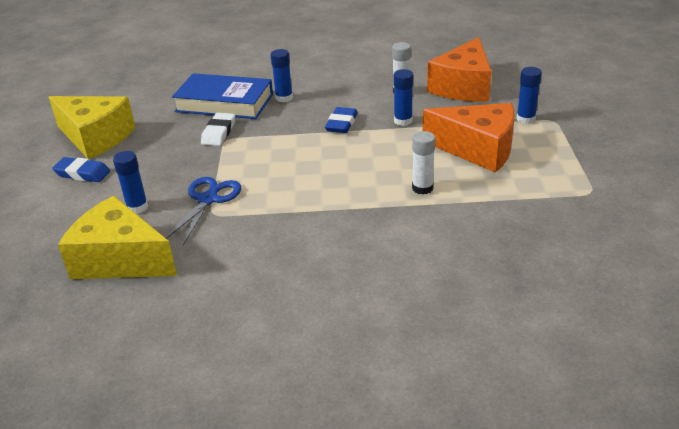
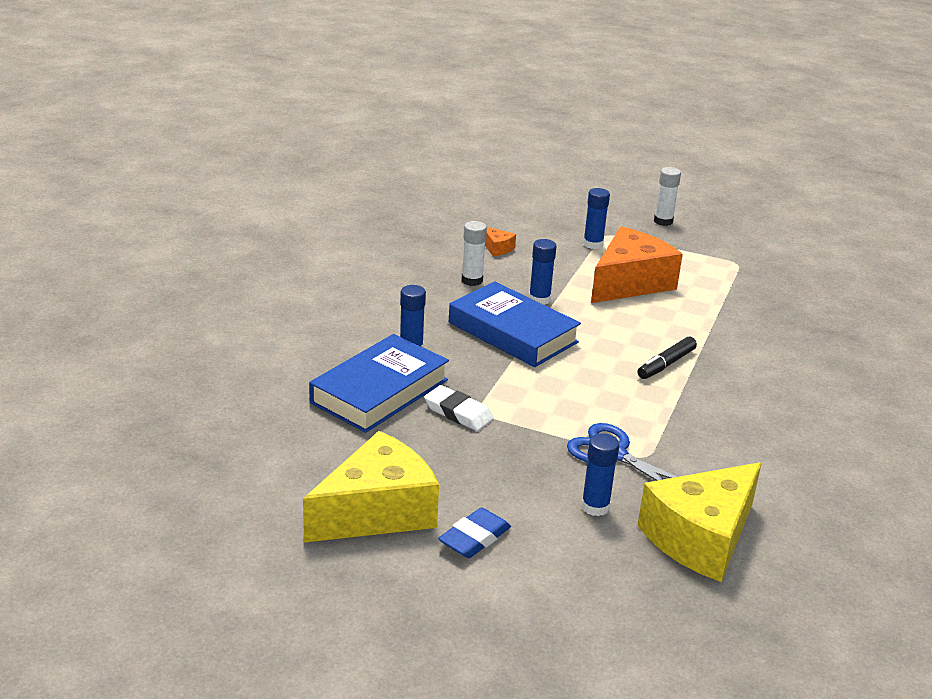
camera: 70 degrees left, 5 degrees down
blue eraser [325,107,358,133] -> blue book [449,281,581,367]
white glue stick [412,131,435,195] -> white glue stick moved to [654,167,681,226]
orange cheese [427,37,492,102] -> orange cheese [485,227,516,257], size x0.41
none -> black marker [638,337,697,379]

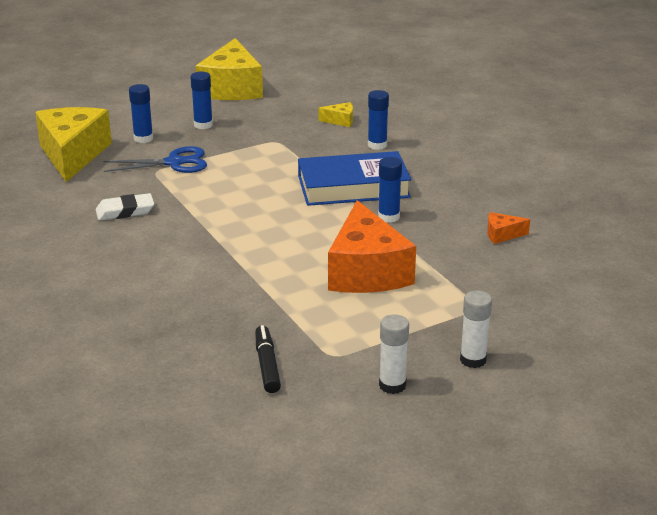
camera: 130 degrees right, 0 degrees up
blue book [309,334,449,433] -> yellow cheese [318,102,353,127]
white eraser [424,385,494,431] -> white eraser moved to [96,193,154,221]
blue eraser [438,507,511,558] -> none
white glue stick [462,221,487,286] -> white glue stick moved to [379,314,409,394]
blue glue stick [583,188,610,249] -> blue glue stick moved to [190,72,213,129]
black marker [638,337,697,379] -> black marker moved to [255,325,281,393]

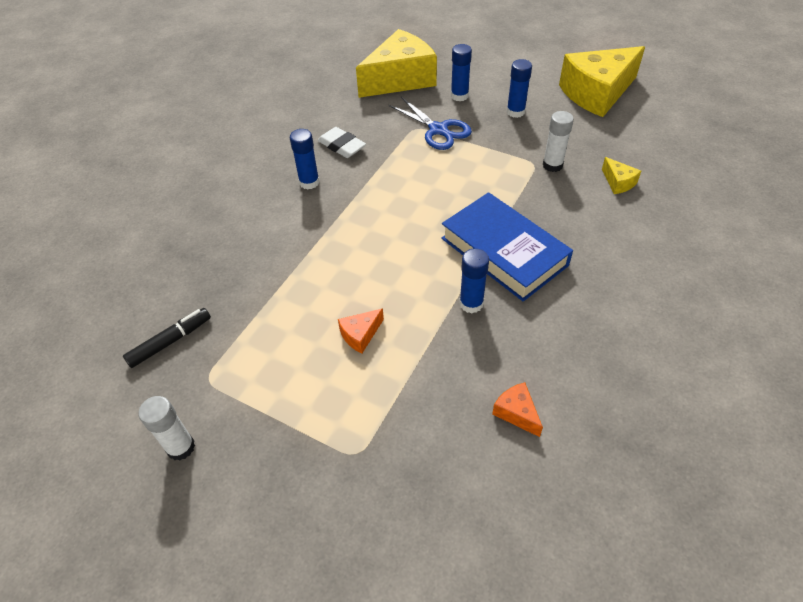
camera: 60 degrees right, 20 degrees up
orange cheese [328,200,416,293] -> orange cheese [338,308,384,353], size x0.41
blue glue stick [368,90,389,150] -> blue glue stick moved to [290,129,319,189]
white glue stick [460,291,492,368] -> white glue stick moved to [543,111,574,172]

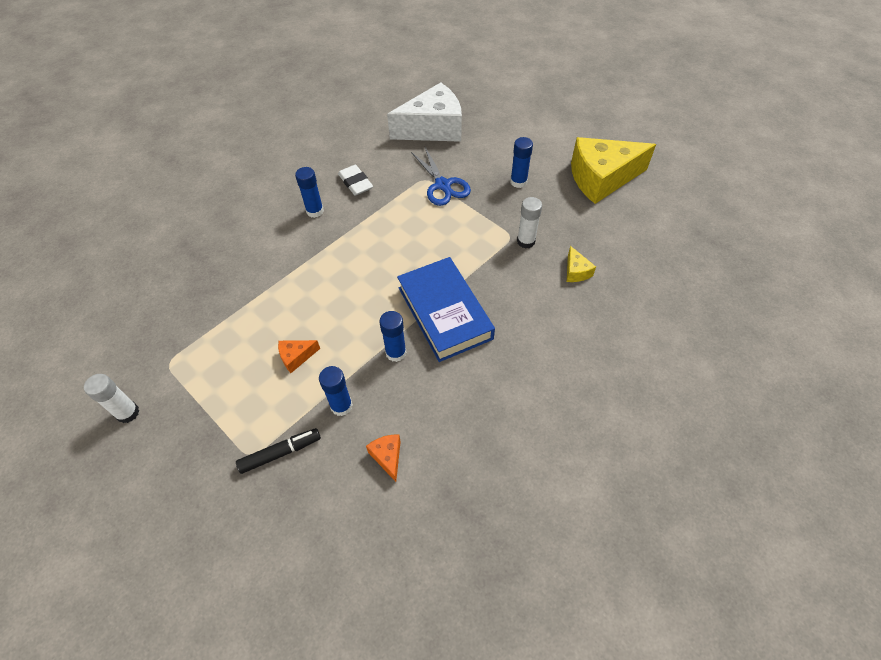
camera: 15 degrees right, 5 degrees up
black marker [123,308,211,368] -> black marker moved to [236,428,321,474]
yellow cheese [356,29,437,98] -> white cheese [387,82,462,142]
blue glue stick [451,44,472,101] -> blue glue stick moved to [319,366,353,416]

